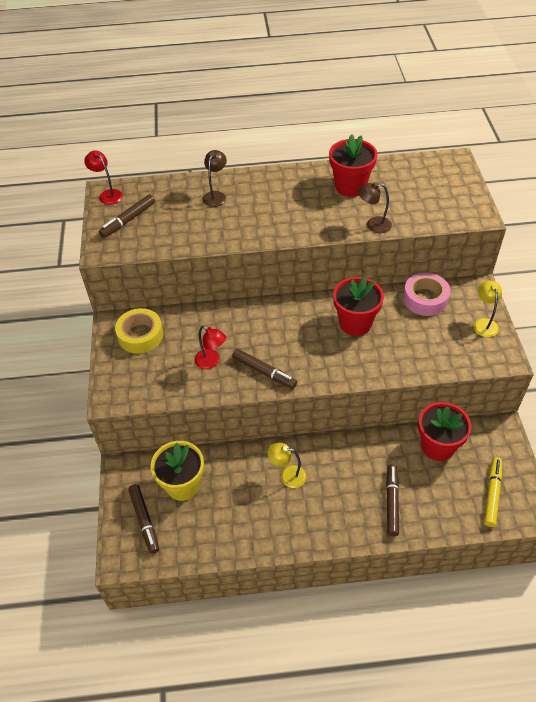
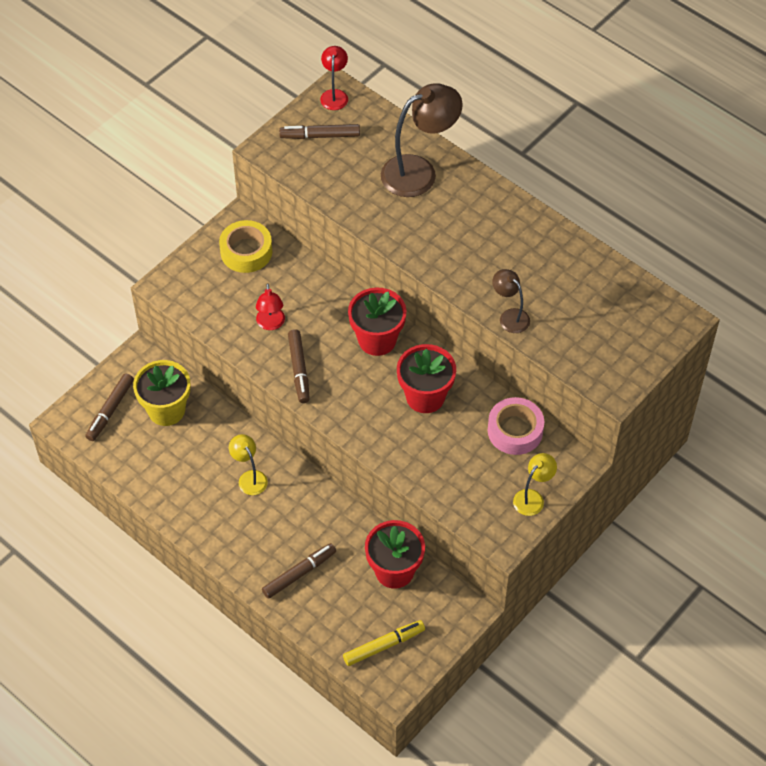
camera: 45 degrees right, 5 degrees up
brown lamp [202,150,227,207] -> brown lamp [381,83,463,197], size x1.91
red flower pot [329,134,377,197] -> red flower pot moved to [348,287,407,356]

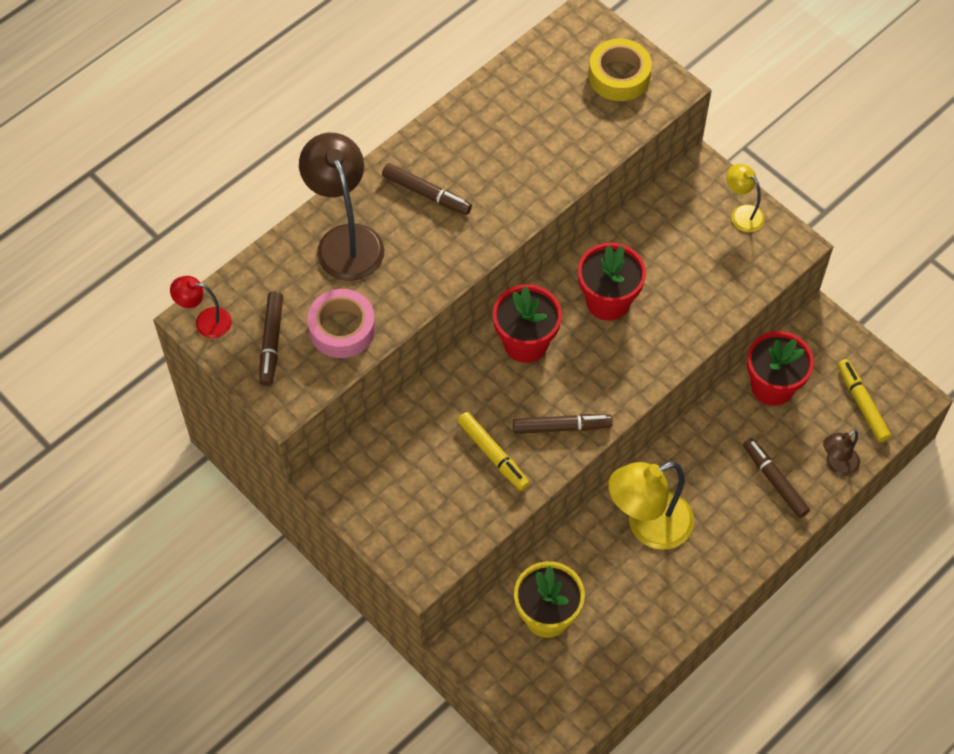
camera: 85 degrees left, 5 degrees up
brown marker [85,373,134,441] -> brown marker moved to [382,163,472,215]
yellow tape [219,220,272,273] -> yellow tape moved to [589,39,652,101]
yellow lamp [229,434,268,495] -> yellow lamp [608,462,694,550], size x1.91
red lamp [256,283,285,330] -> yellow marker [457,412,529,491]
pink tape [488,397,544,455] -> pink tape moved to [307,289,375,358]
brown lamp [492,269,530,333] -> brown lamp moved to [823,430,860,476]

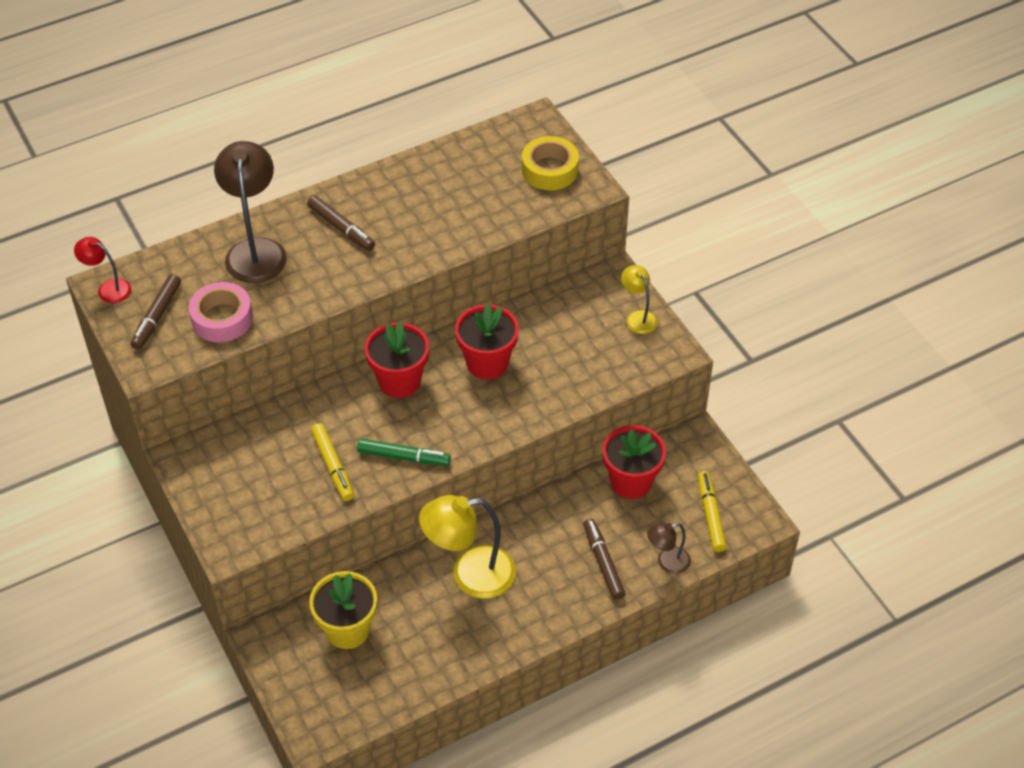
camera: 15 degrees right, 10 degrees down
brown marker [513,414,613,434] -> green marker [357,439,451,466]

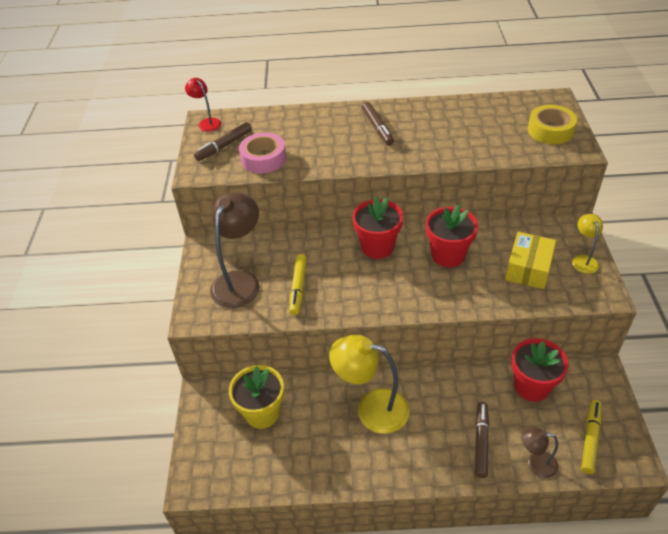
camera: 30 degrees right, 5 degrees down
brown lamp [214,141,287,283] -> brown lamp moved to [210,192,260,308]
green marker [357,439,451,466] -> none
none -> yellow box [505,232,556,289]

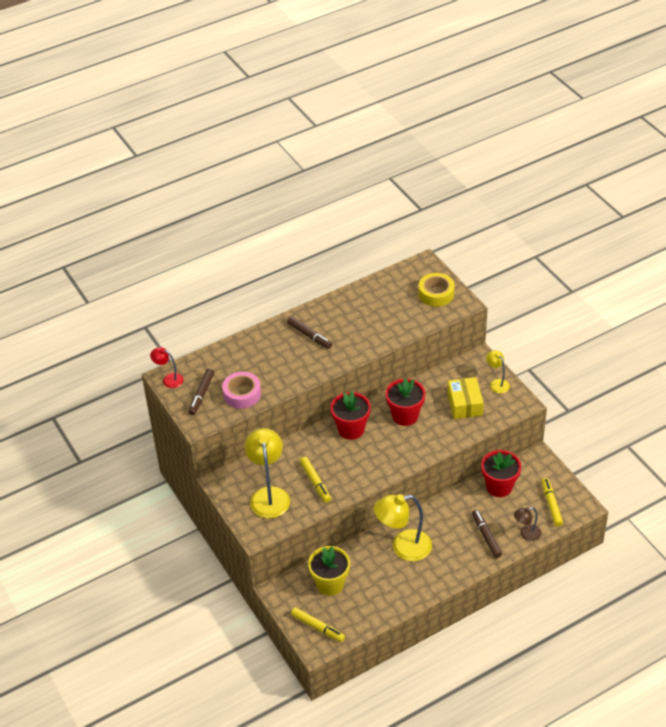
camera: 30 degrees left, 0 degrees up
brown lamp [210,192,260,308] -> yellow lamp [245,428,290,518]
none -> yellow marker [291,607,345,642]

